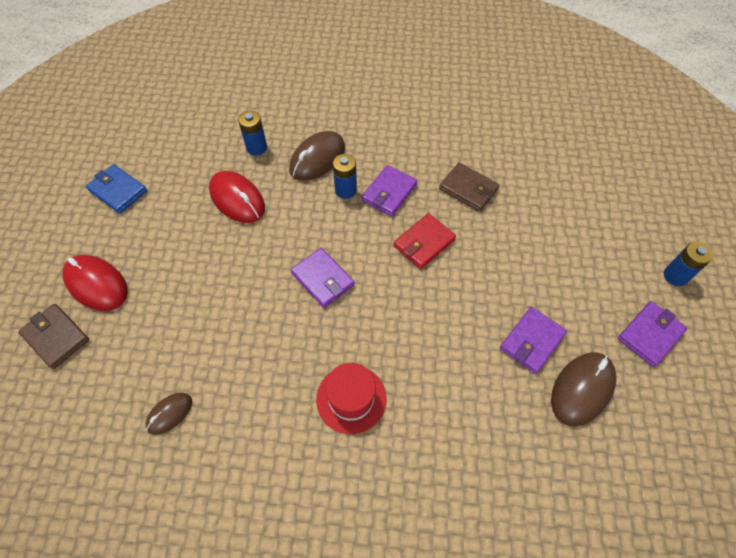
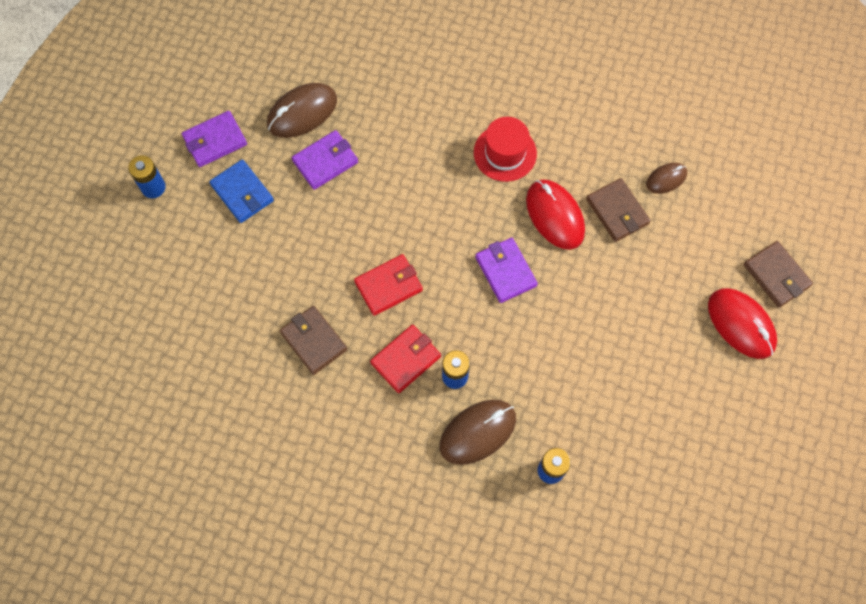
camera: 165 degrees left, 10 degrees up
blue wallet [86,164,147,214] -> blue wallet moved to [209,159,274,223]
red mouse [209,171,265,223] -> red mouse moved to [526,179,585,250]
purple wallet [362,165,417,216] -> red wallet [370,325,441,393]
none -> brown wallet [586,178,651,242]

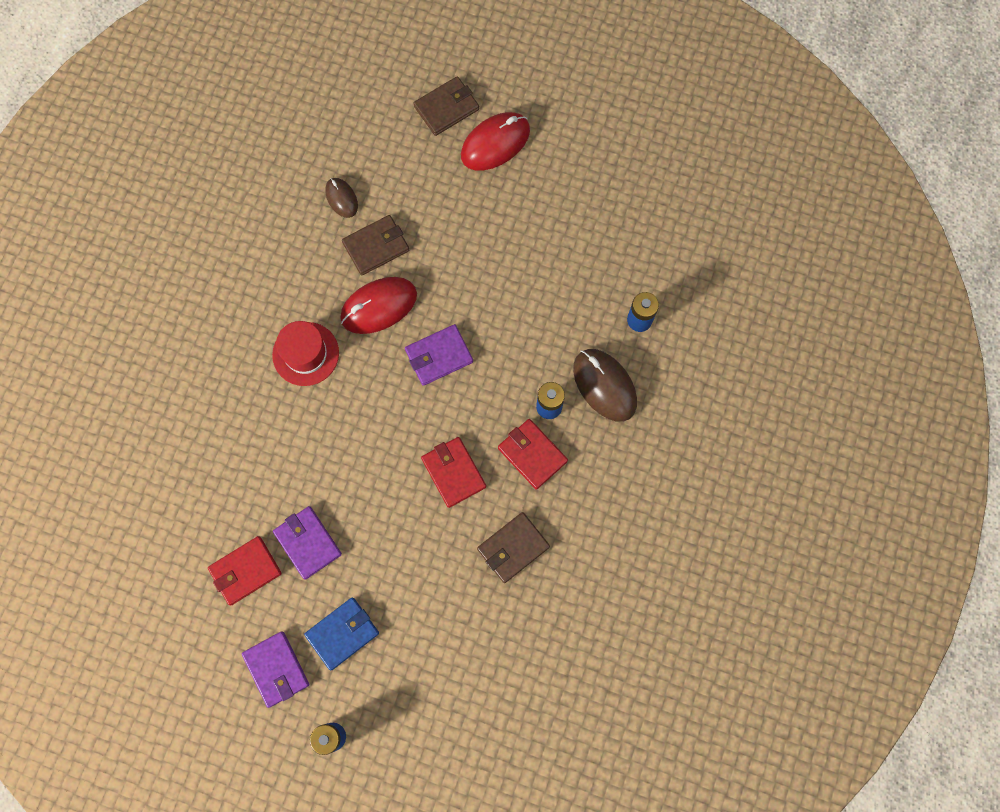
camera: 90 degrees left, 5 degrees up
brown mouse [267,83,337,138] -> red wallet [208,536,282,605]

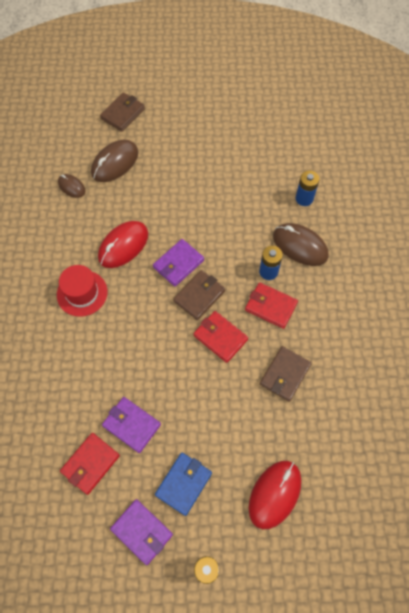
camera: 20 degrees left, 10 degrees down
brown wallet [342,215,409,275] -> brown wallet moved to [173,270,225,320]
red mouse [461,112,530,170] -> red mouse moved to [249,461,301,529]
none -> brown mouse [91,140,138,182]

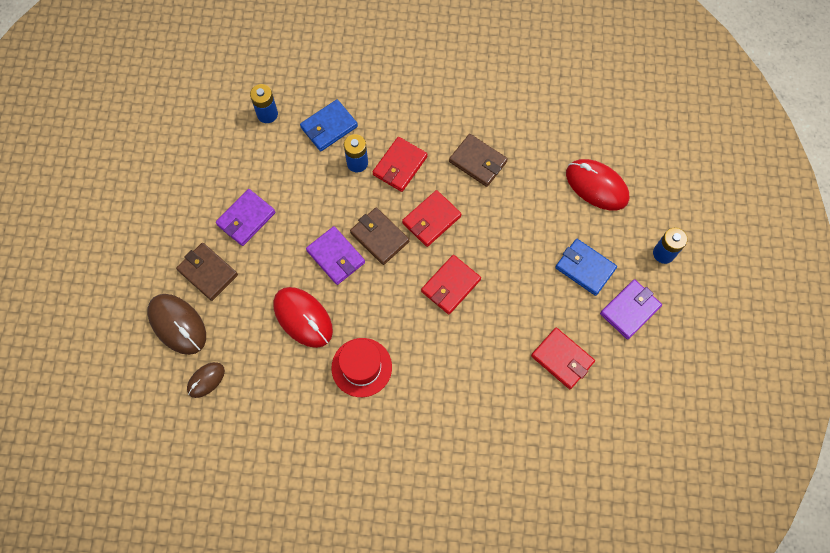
camera: 85 degrees left, 5 degrees up
brown wallet [100,92,145,132] -> brown wallet moved to [176,243,238,301]
purple wallet [102,397,161,453] -> purple wallet moved to [216,189,276,246]
brown mouse [273,223,329,266] -> blue wallet [300,99,358,151]
none -> red wallet [421,255,481,314]

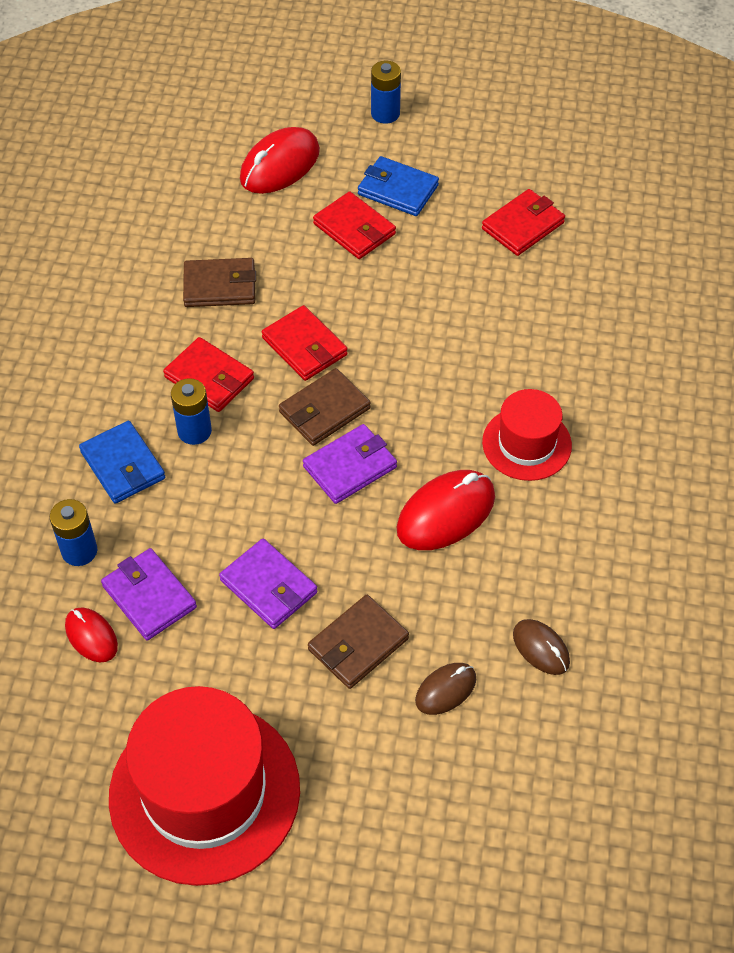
camera: 85 degrees left, 15 degrees down
brown mouse [148,294,206,355] -> brown mouse [415,663,476,715], size x0.57
red wallet [421,255,481,314] -> red wallet moved to [313,192,396,259]
brown wallet [449,134,508,187] -> brown wallet turned 45 degrees clockwise [183,258,256,307]
blue wallet [555,239,617,296] -> blue wallet turned 75 degrees clockwise [358,156,439,216]
purple wallet [600,279,662,340] -> purple wallet moved to [101,548,197,640]
none -> red mouse [65,607,118,662]
none -> red hat [109,686,300,886]

